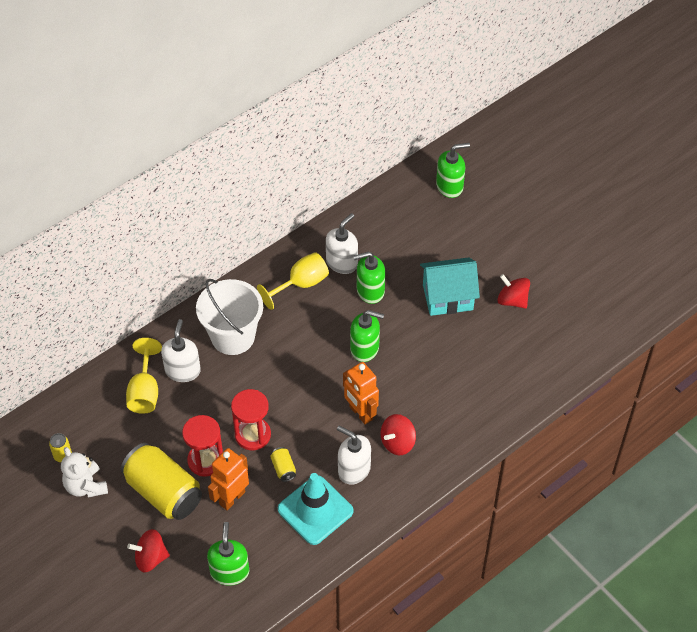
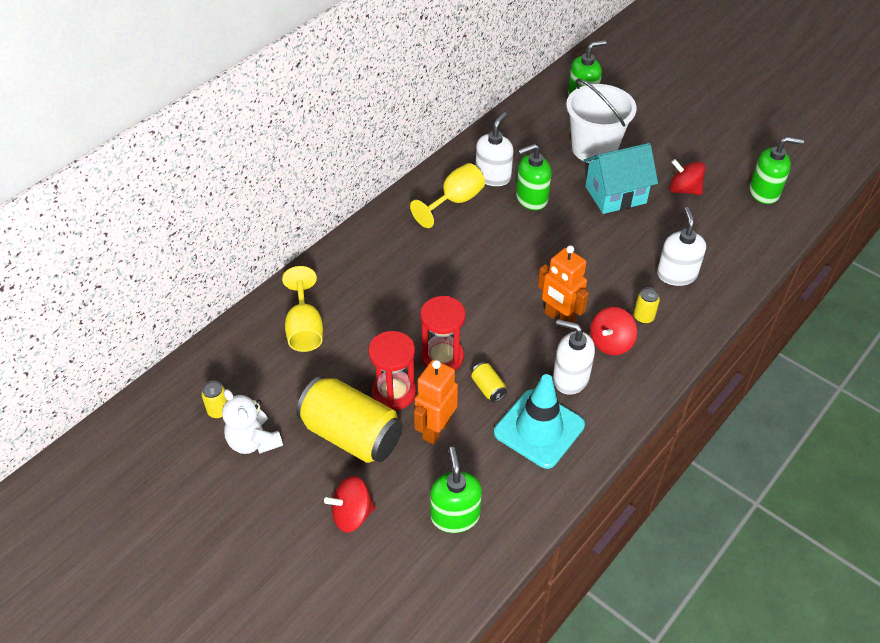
camera: 10 degrees left, 5 degrees down
white soap dispenser [161,319,201,382] -> white soap dispenser moved to [657,207,706,286]
white bucket [196,279,263,355] -> white bucket moved to [566,78,637,163]
green soap dispenser [350,310,384,362] -> green soap dispenser moved to [750,136,804,204]
none -> yellow can [634,287,660,324]

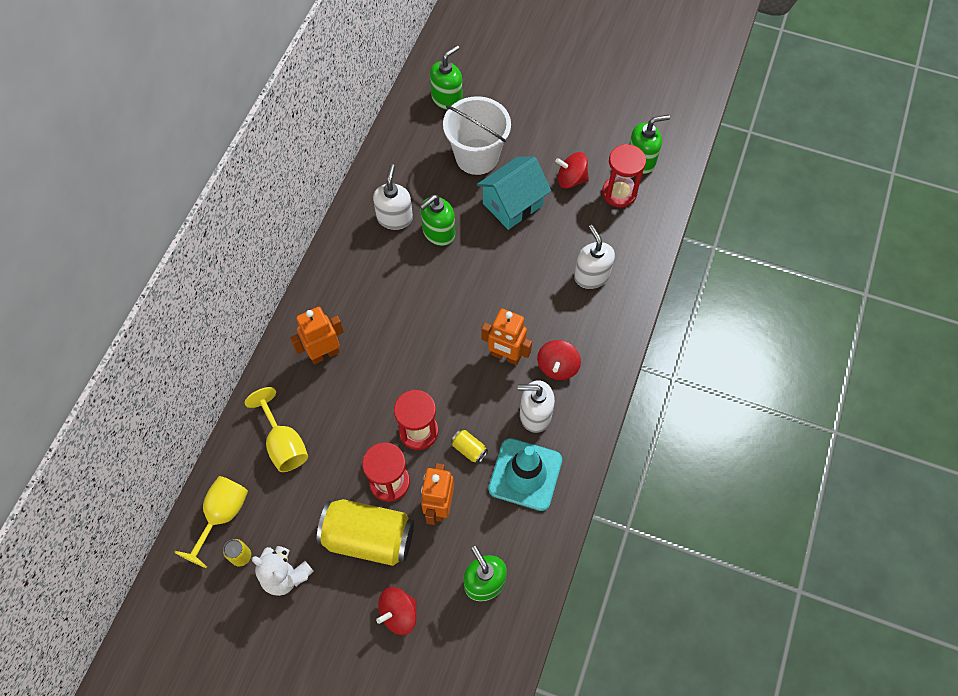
camera: 20 degrees left, 15 degrees up
yellow goblet [410,163,485,228] -> yellow goblet moved to [174,476,248,568]
yellow can [634,287,660,324] -> none
none -> orange robot [290,307,344,364]
none -> red hourglass [602,144,646,207]

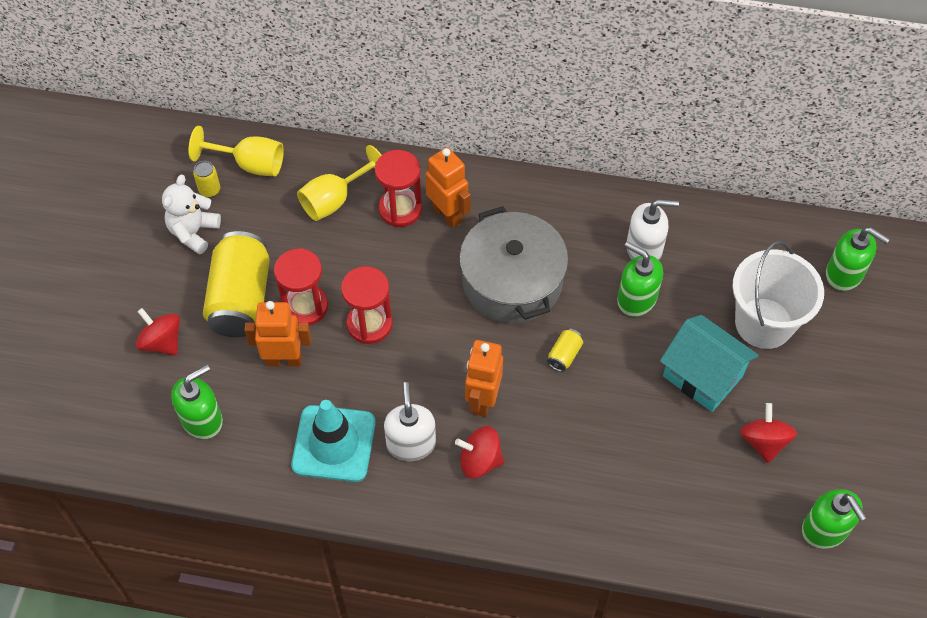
camera: 80 degrees right, 5 degrees down
yellow can [451,429,488,464] -> yellow can moved to [547,328,583,372]
white soap dispenser [574,225,615,289] -> none
red hourglass [602,144,646,207] -> red hourglass moved to [375,150,422,227]
none -> grey pot [459,206,568,323]

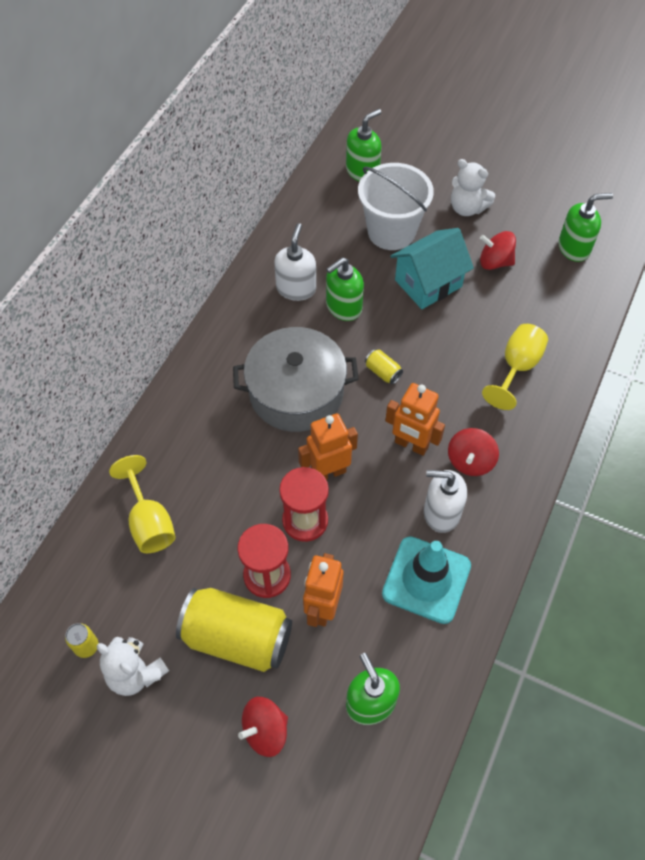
camera: 75 degrees left, 0 degrees up
yellow goblet [189,126,284,176] -> yellow goblet moved to [482,324,548,410]
red hourglass [375,150,422,227] -> none
orange robot [425,147,471,228] -> orange robot moved to [298,414,358,480]
none -> white teddy bear [451,159,495,216]

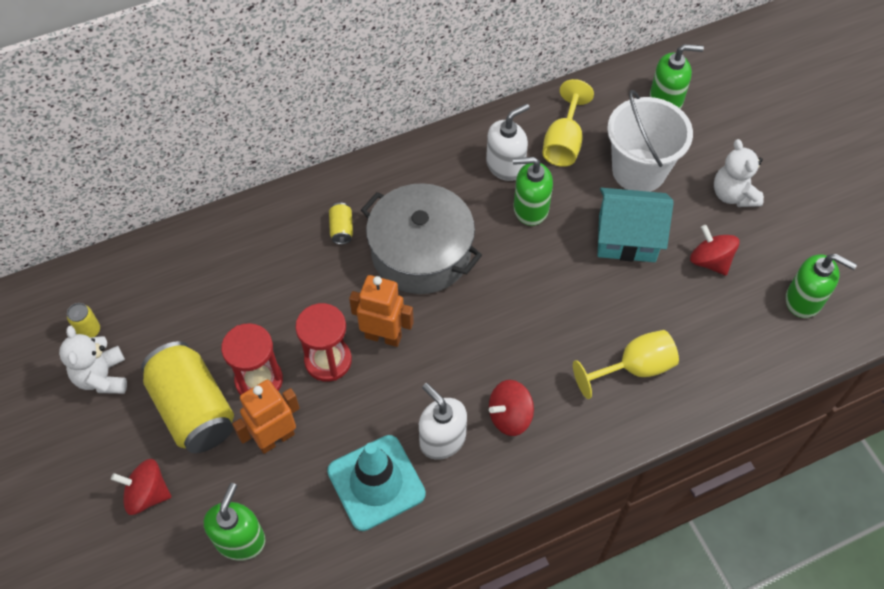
camera: 40 degrees right, 0 degrees up
yellow goblet [109,455,176,553] -> yellow goblet moved to [542,79,594,167]
yellow can [365,349,403,384] -> yellow can moved to [329,203,353,245]
orange robot [385,383,445,456] -> none

